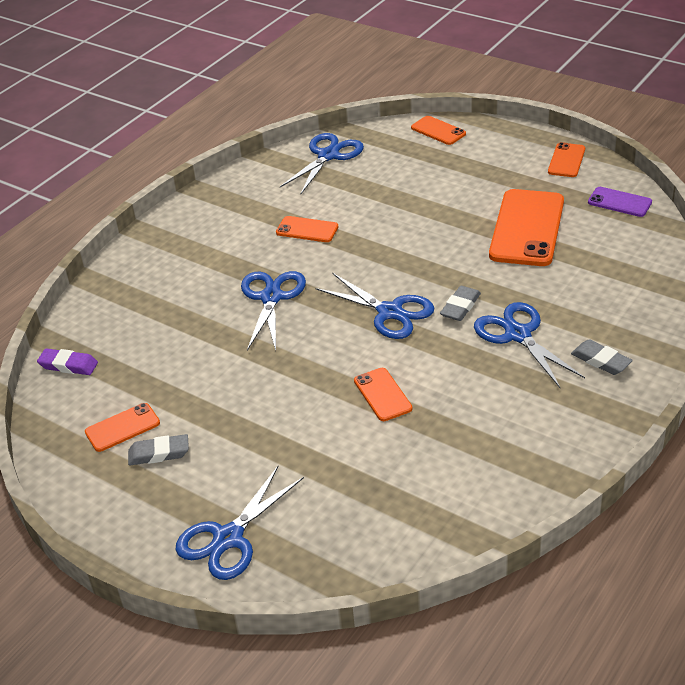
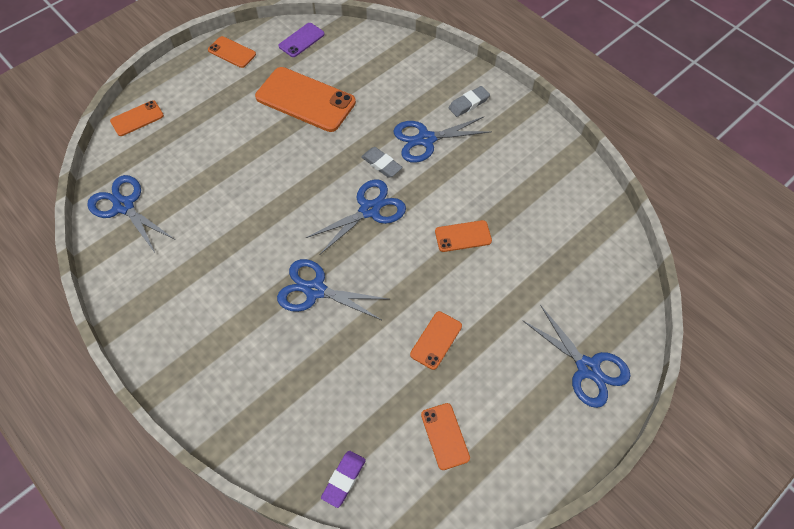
camera: 80 degrees left, 20 degrees up
grey eraser [128,434,189,465] -> none
orange phone [276,216,338,242] -> orange phone moved to [410,311,462,370]

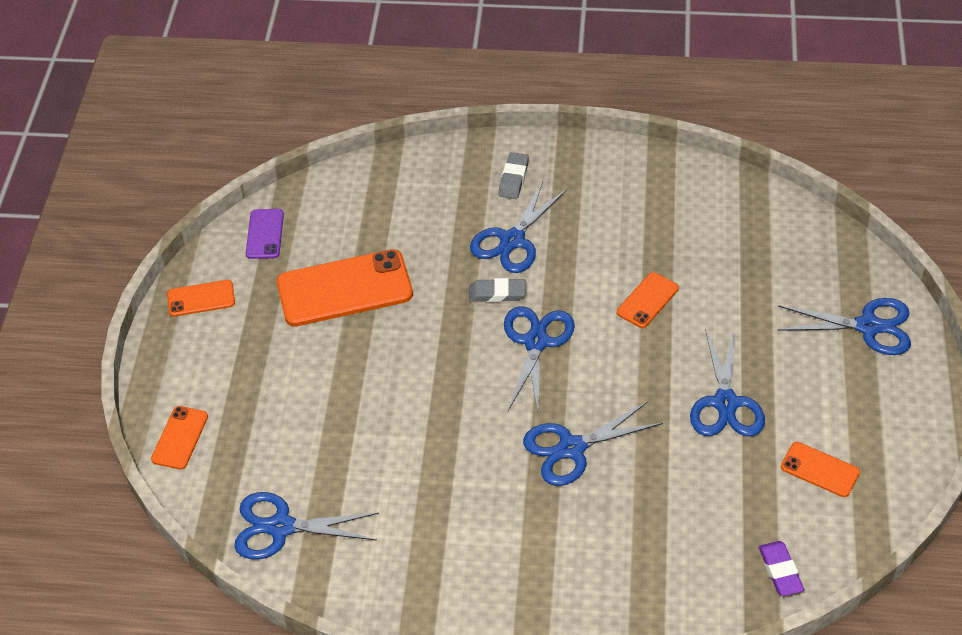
camera: 40 degrees left, 10 degrees down
orange phone [410,311,462,370] -> blue scissors [690,329,765,436]

